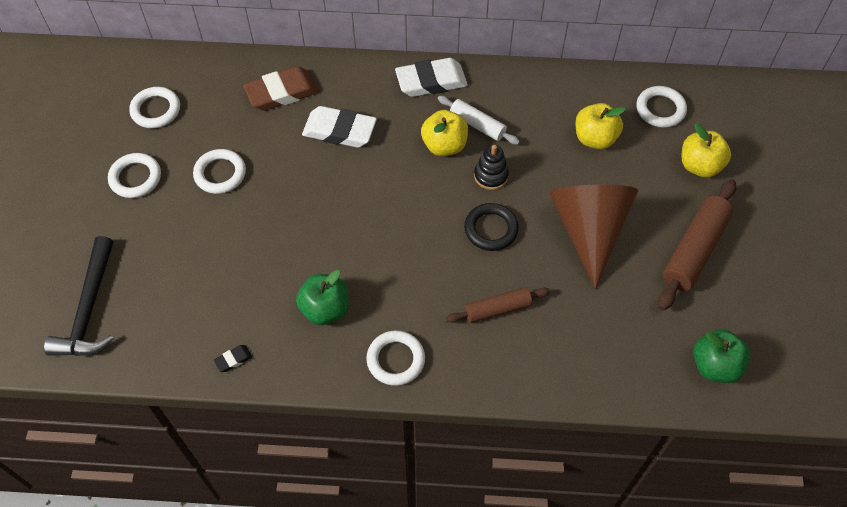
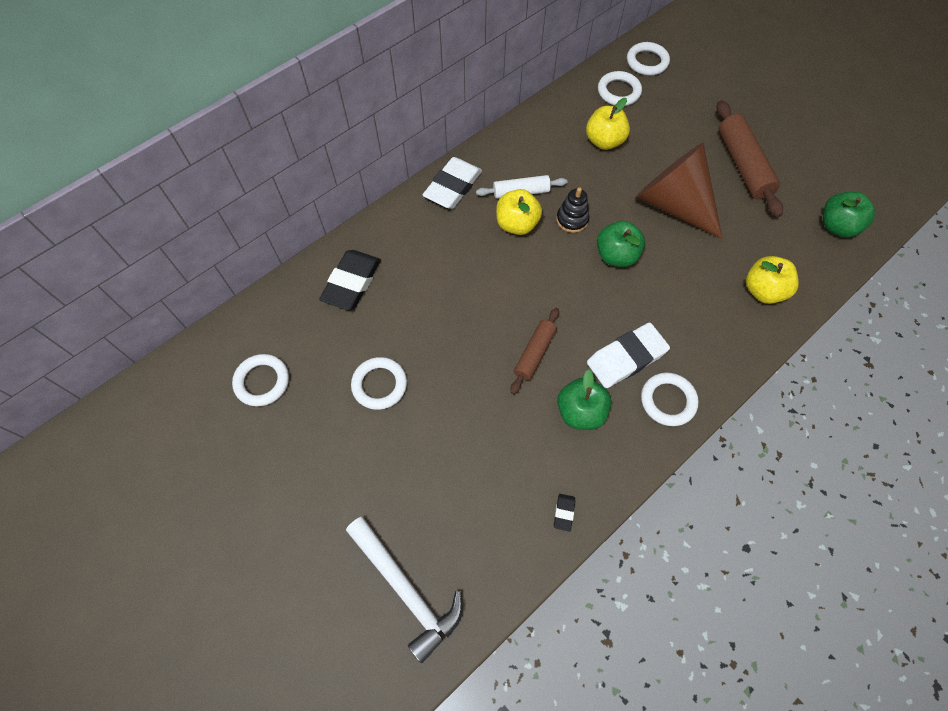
camera: 45 degrees left, 5 degrees up
black hammer [44,236,114,356] -> white hammer [346,517,463,663]
white ring [108,153,161,198] -> white ring moved to [627,42,670,76]
brown eraser [243,66,319,111] -> black eraser [319,250,381,310]
white eraser [302,106,377,148] -> white eraser moved to [587,323,670,388]
brown rolling pin [446,287,550,323] -> brown rolling pin moved to [510,308,559,394]
black ring [464,203,519,251] -> green apple [597,221,645,267]
yellow apple [682,123,731,178] -> yellow apple moved to [746,256,799,304]

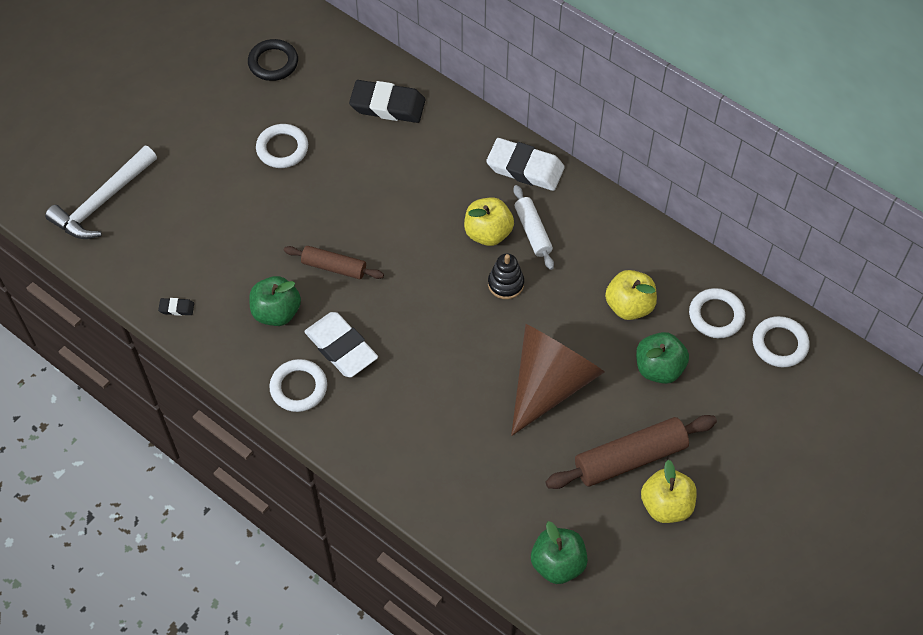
camera: 80 degrees right, 5 degrees down
white ring [232,354,289,406] -> black ring [248,39,298,81]
green apple [597,221,645,267] -> green apple moved to [636,332,689,384]
yellow apple [746,256,799,304] -> yellow apple moved to [641,460,697,523]

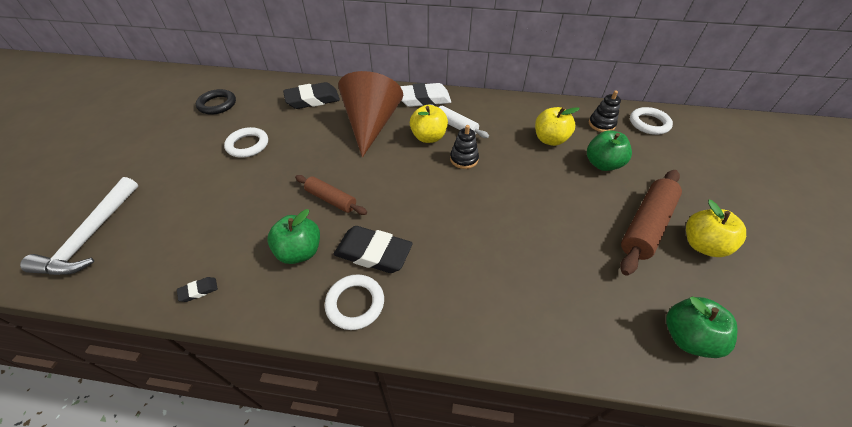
camera: 30 degrees left, 10 degrees down
brown rolling pin [284,246,384,279] -> brown rolling pin turned 45 degrees clockwise [295,175,367,215]
white eraser [304,312,378,377] -> black eraser [334,226,413,273]
brown cone [511,324,604,436] -> brown cone moved to [338,71,403,158]
white ring [689,288,745,338] -> black stacking toy [589,91,621,132]

